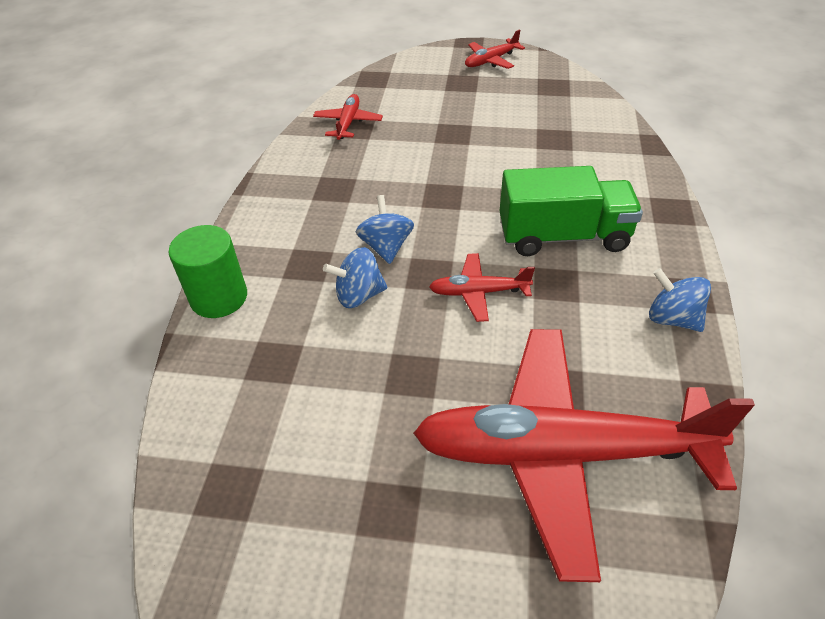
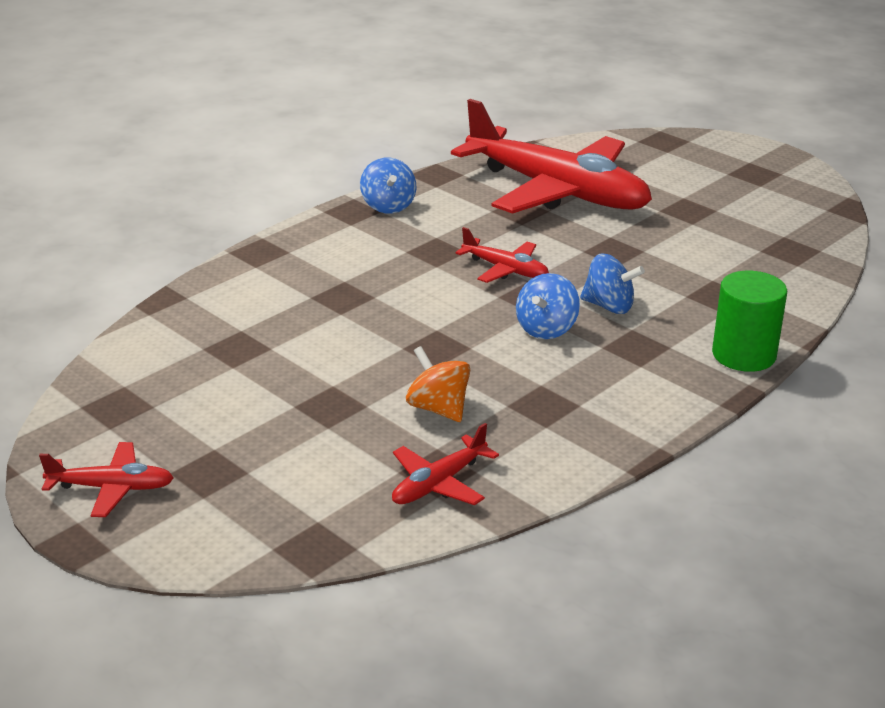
camera: 145 degrees left, 15 degrees down
green truck [500,166,643,256] -> none
none -> orange spinning top [406,346,470,422]

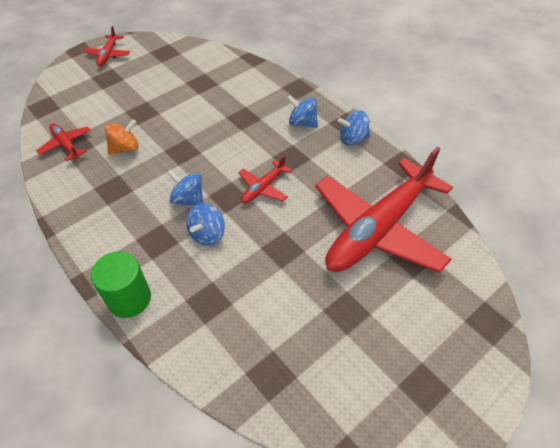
camera: 95 degrees right, 20 degrees up
none -> blue spinning top [287,95,318,128]

